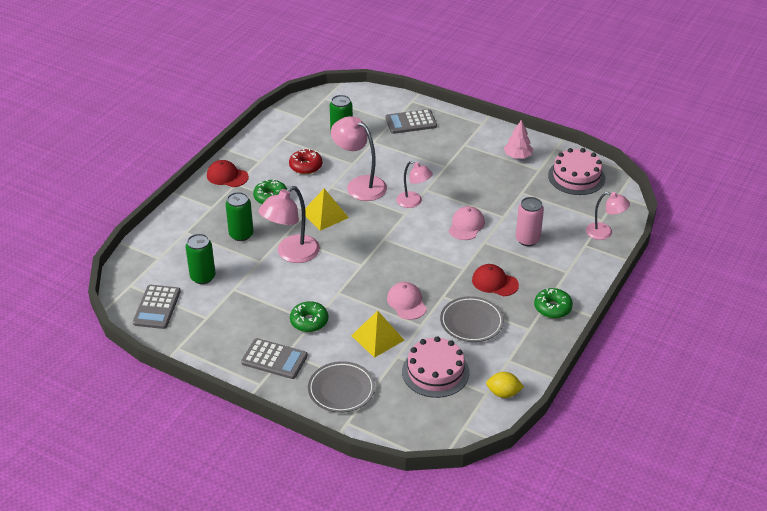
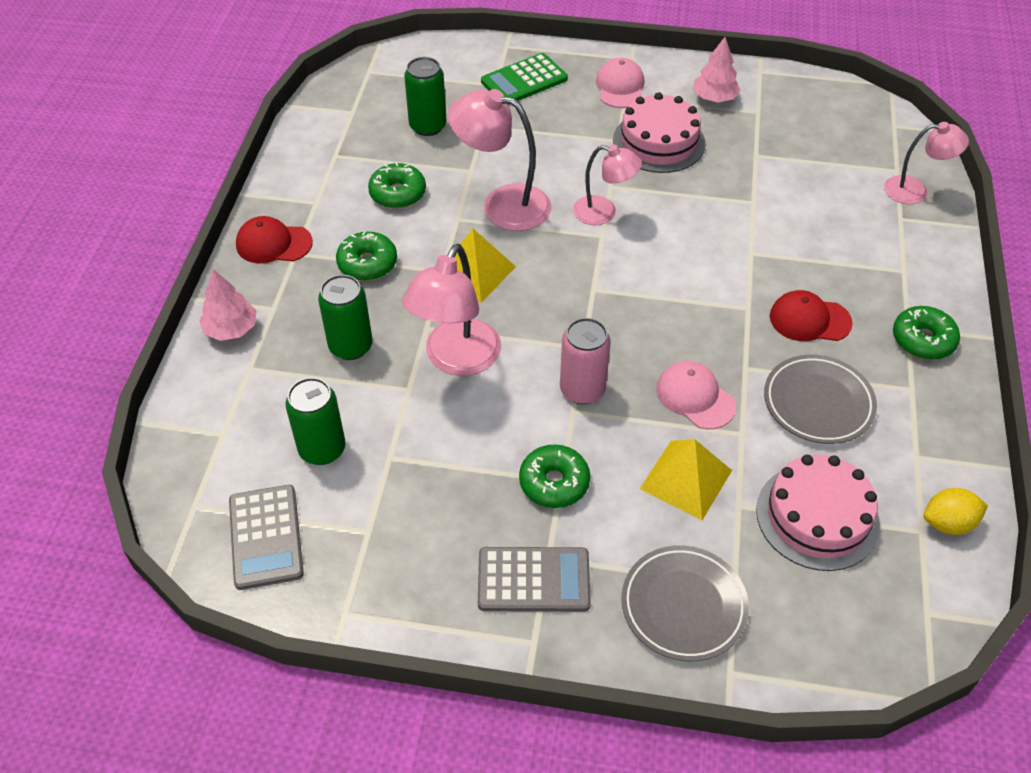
camera: 20 degrees left, 10 degrees up
red donut [289,149,322,174] -> green donut [368,162,426,209]
grey calculator [385,109,437,134] -> green calculator [481,53,568,105]
pink cap [449,206,485,240] -> pink cap moved to [596,58,644,108]
pink can [516,197,544,246] -> pink can moved to [560,318,611,404]
pink cake [548,148,605,195] -> pink cake moved to [613,92,706,173]
none -> pink tree [199,269,257,341]

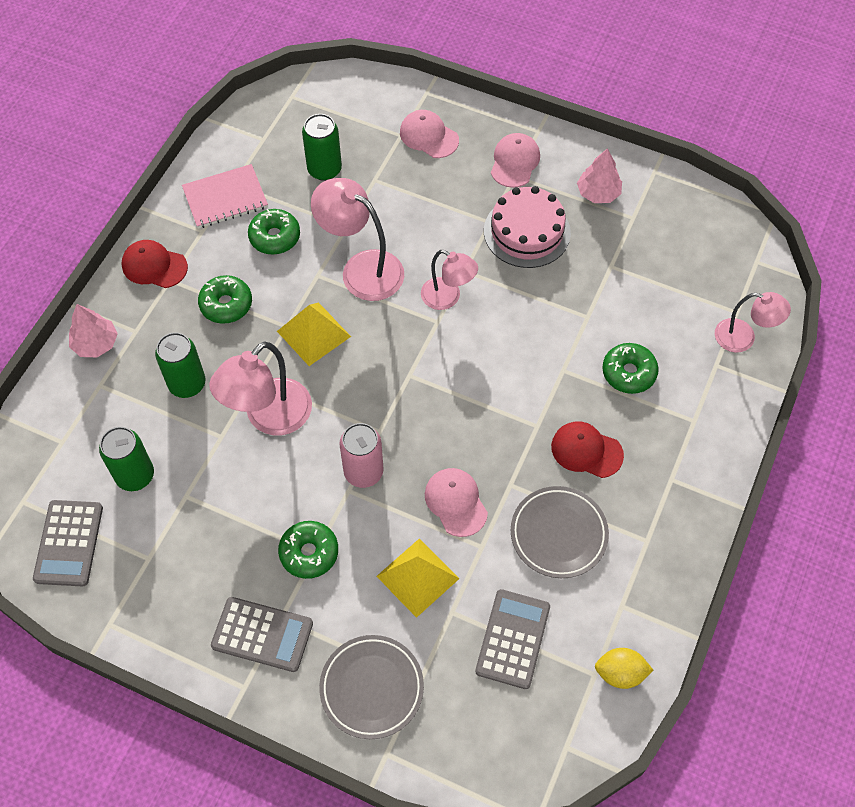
camera: 15 degrees right, 10 degrees up
green calculator [481,53,568,105] -> pink cap [400,110,459,158]
pink cake [756,455,880,571] -> grey calculator [475,589,550,689]
green donut [893,306,960,360] -> green donut moved to [602,343,659,394]
none -> pink notebook [182,164,268,228]

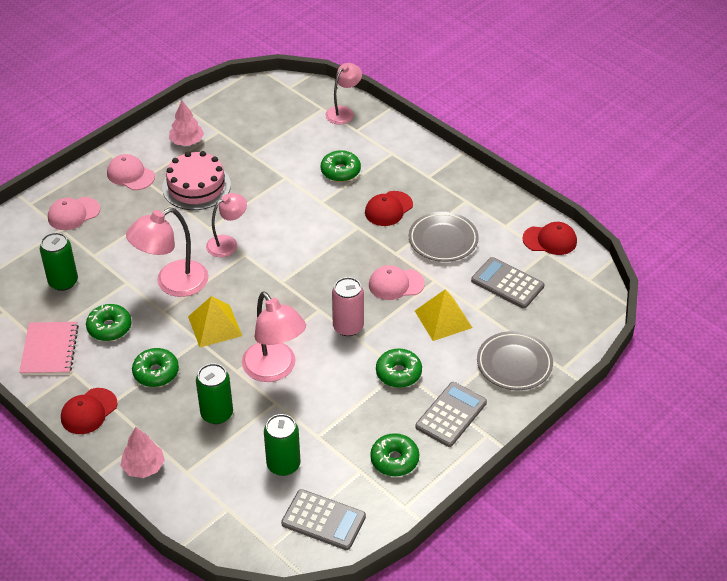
camera: 70 degrees left, 15 degrees down
yellow lemon [595,648,653,689] -> red cap [522,222,577,255]
none -> green donut [370,433,419,476]

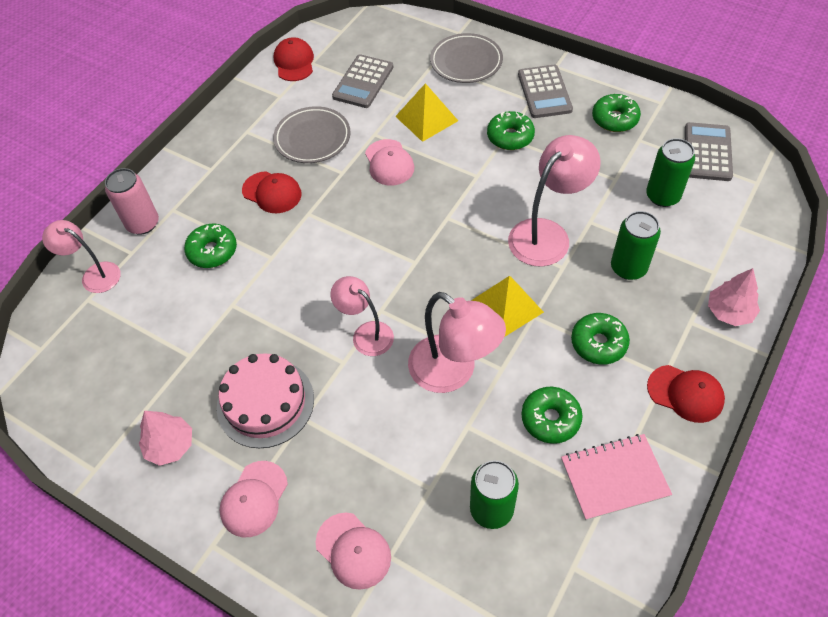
camera: 100 degrees left, 10 degrees up
pink can [332,277,364,336] -> pink can moved to [105,168,159,235]
grey calculator [415,382,487,447] -> grey calculator turned 120 degrees counterclockwise [518,65,573,118]

